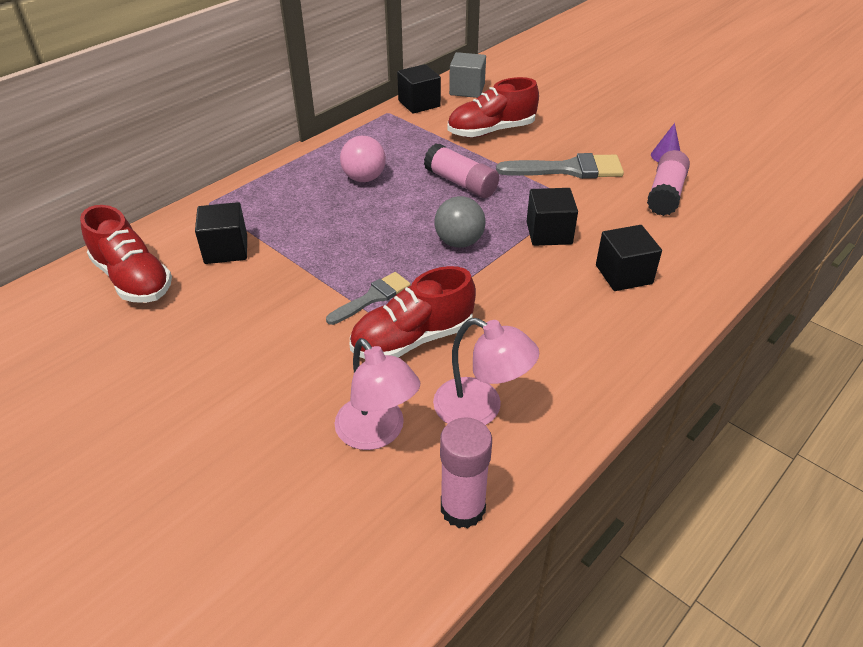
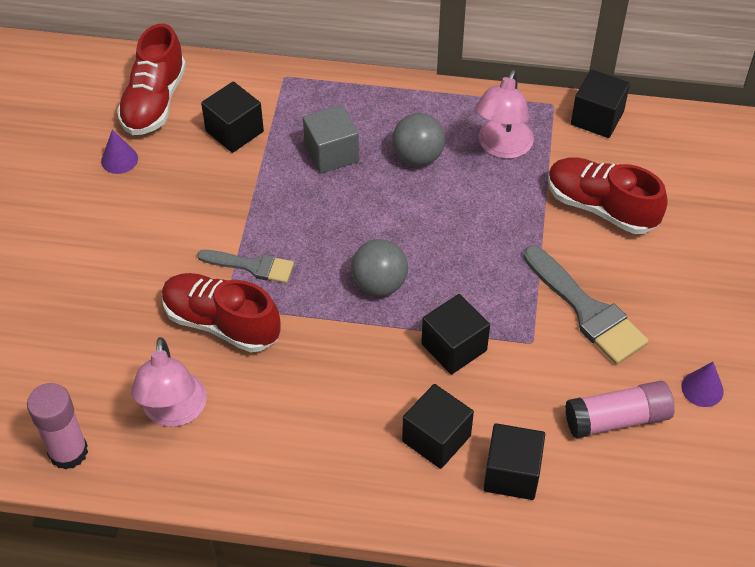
camera: 55 degrees right, 10 degrees up
pink lamp [335,338,420,450] -> pink lamp moved to [475,69,534,159]
pink ball [340,136,386,182] -> grey ball [392,113,445,166]
pink glue stick [424,144,499,198] -> none
grey cube [449,52,486,98] -> grey cube moved to [303,105,359,174]
none -> purple cone [101,129,138,174]
none -> black cube [483,423,545,500]

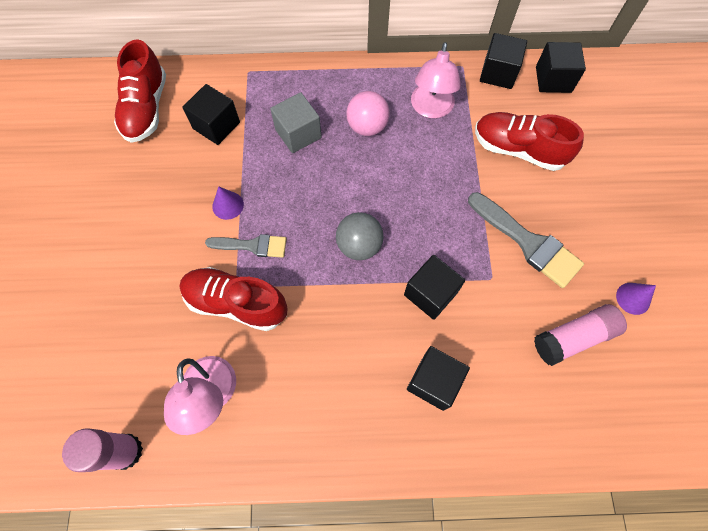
camera: 10 degrees left, 15 degrees up
purple cone [101,129,138,174] -> purple cone moved to [212,186,244,220]
grey ball [392,113,445,166] -> pink ball [346,91,390,136]
black cube [483,423,545,500] -> black cube moved to [536,42,586,93]

